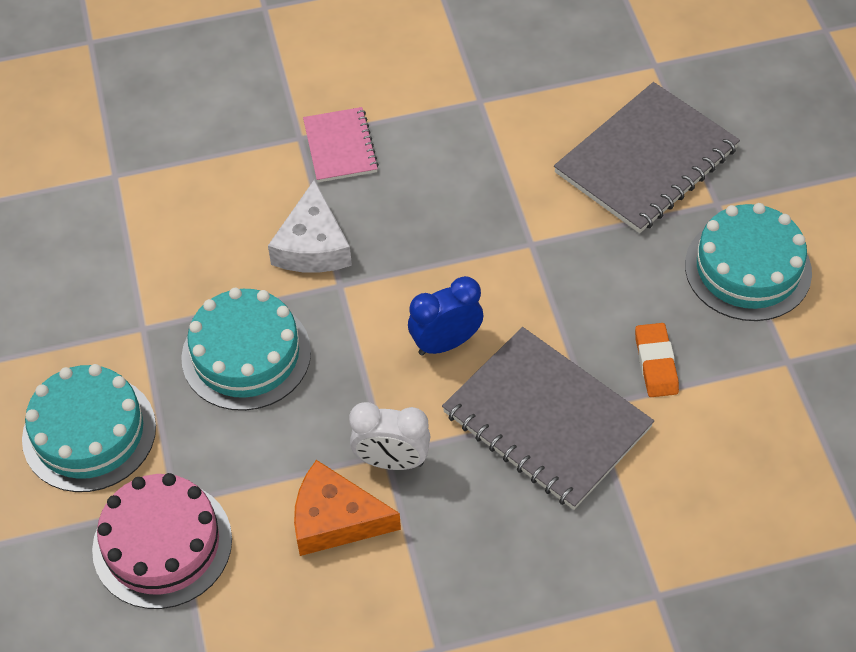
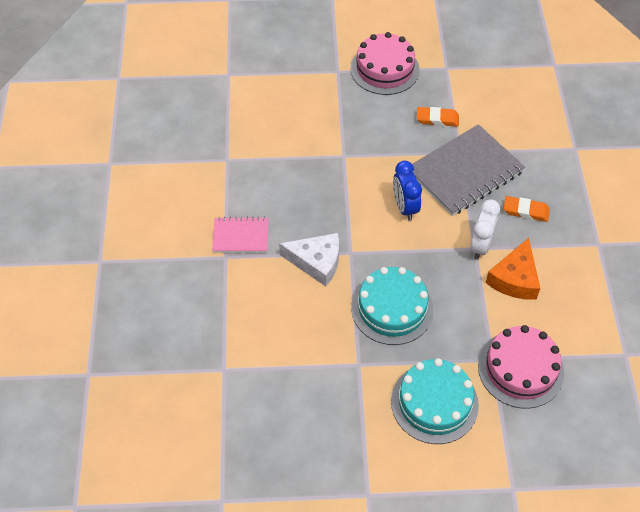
camera: 80 degrees left, 0 degrees up
grey notebook [554,82,740,233] -> none
turquoise cake [685,203,812,321] -> pink cake [351,32,420,95]
none -> orange eraser [504,196,550,222]

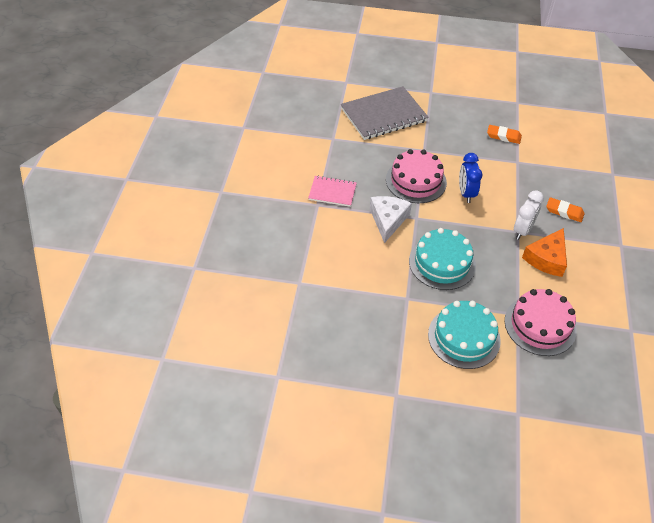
camera: 10 degrees right, 5 degrees down
white cheese [279,233,339,287] -> white cheese turned 105 degrees counterclockwise [370,196,412,243]
pink cake [351,32,420,95] -> pink cake moved to [386,149,447,203]
grey notebook [412,124,525,216] -> grey notebook moved to [341,86,429,140]

